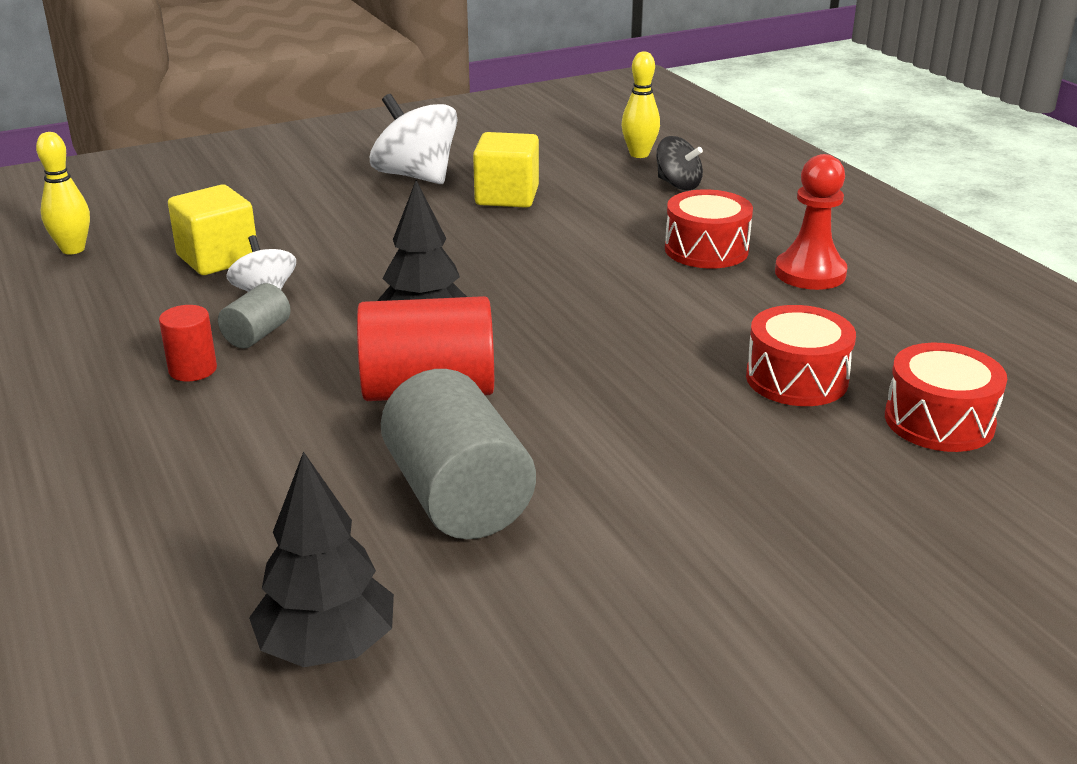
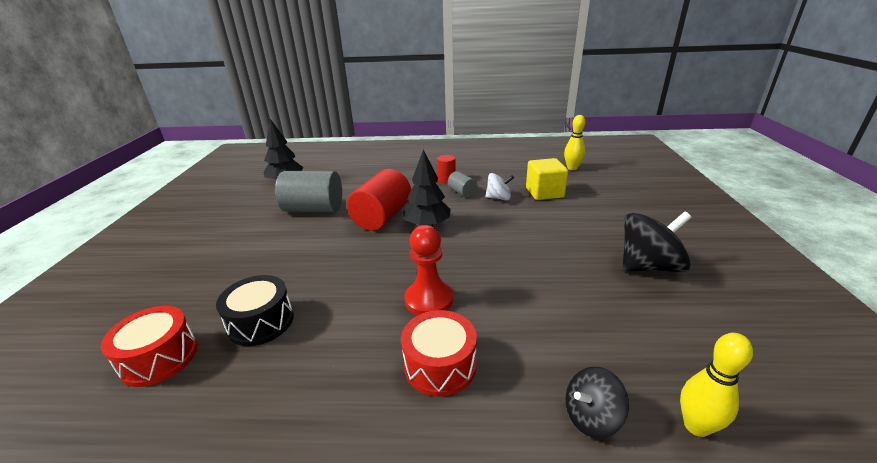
camera: 120 degrees right, 0 degrees up
white spinning top [370,94,458,184] -> black spinning top [622,211,692,272]
yellow cube [473,132,539,208] -> none
red drum [746,305,856,406] -> black drum [216,275,294,346]
red pawn [775,154,848,290] -> red pawn moved to [404,225,453,316]

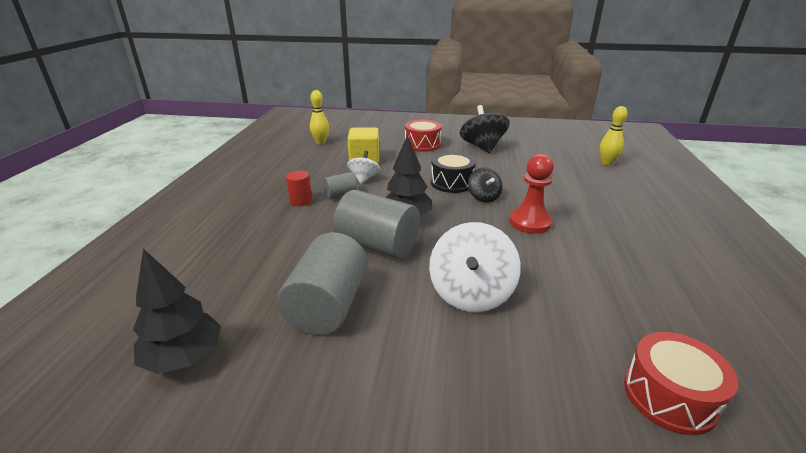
camera: 85 degrees left, 0 degrees up
black drum [216,275,294,346] -> black drum moved to [431,152,476,193]
red cylinder [347,169,411,231] -> grey cylinder [333,190,420,259]
red drum [401,310,477,397] -> red drum moved to [405,120,442,152]
black spinning top [566,367,629,438] -> black spinning top moved to [468,167,502,203]
none -> white spinning top [429,222,521,313]

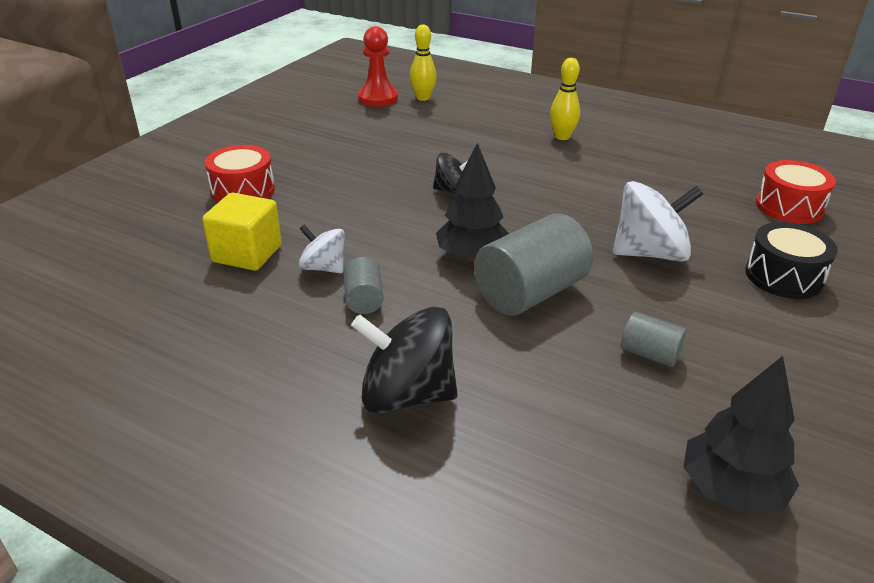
camera: 70 degrees left, 5 degrees up
grey cylinder [277,232,367,335] -> grey cylinder [621,312,687,367], size x0.50
red cylinder [286,171,312,206] -> none
yellow bowling pin [310,90,329,144] -> yellow bowling pin moved to [550,58,580,140]
white spinning top [429,222,521,313] -> white spinning top turned 45 degrees counterclockwise [613,181,703,262]
black drum [431,152,476,193] -> black drum moved to [745,222,838,299]
black spinning top [460,105,510,153] -> black spinning top moved to [351,307,458,413]
red pawn [509,154,554,234] -> red pawn moved to [358,26,398,107]

